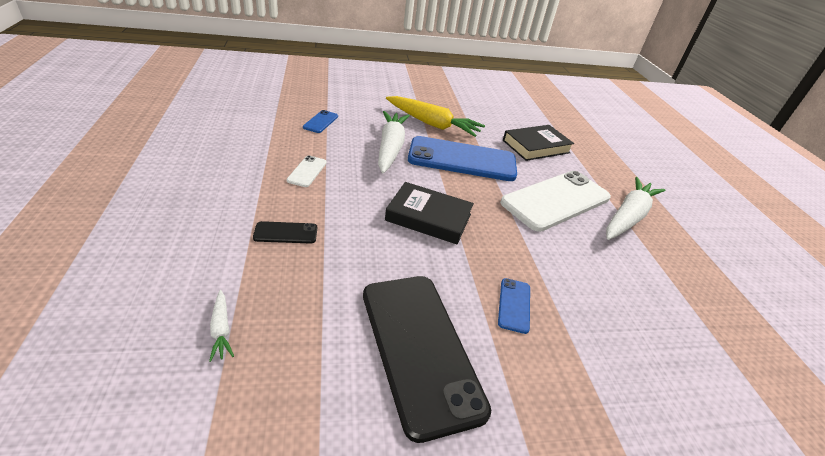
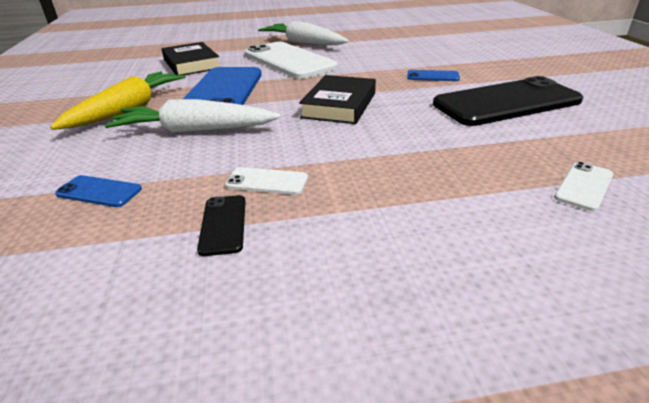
camera: 85 degrees left, 5 degrees down
white carrot [209,290,234,362] -> white phone [554,162,614,211]
black phone [253,221,317,244] -> black phone moved to [197,195,246,256]

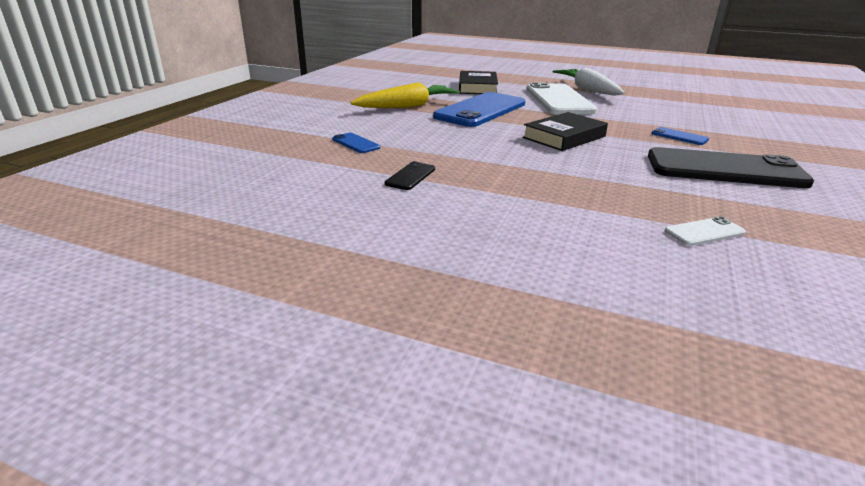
camera: 30 degrees right, 5 degrees down
white carrot [105,99,281,133] -> none
white phone [225,167,308,195] -> none

